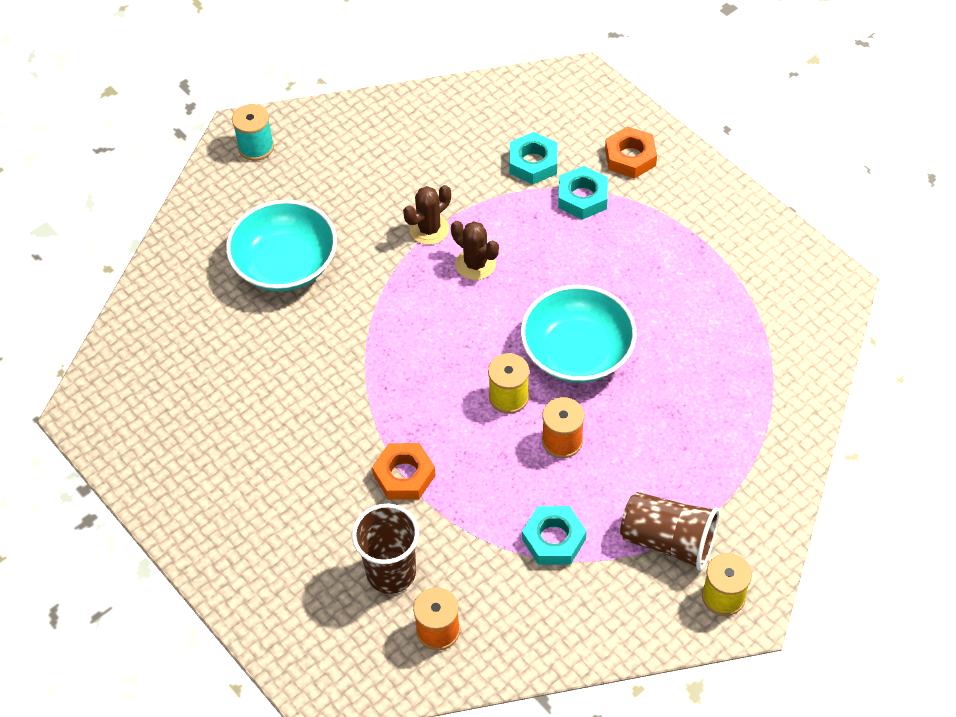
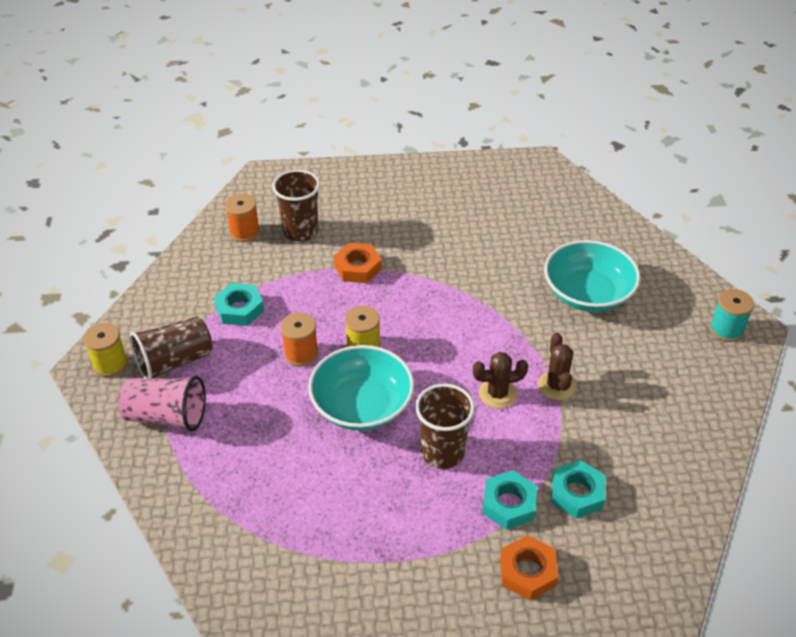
camera: 125 degrees right, 10 degrees down
none -> pink cup [118,376,206,432]
none -> brown cup [415,384,475,469]

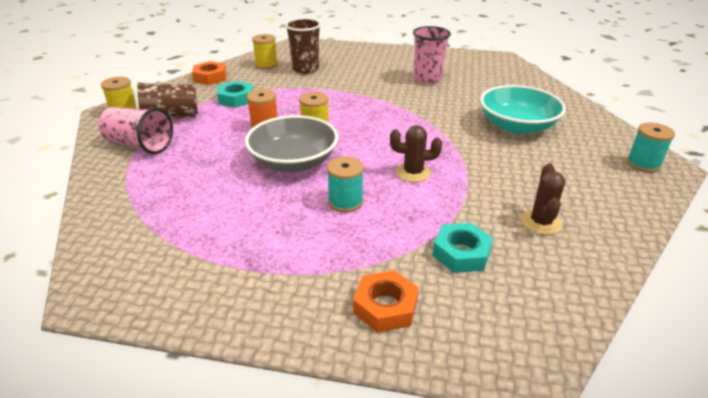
camera: 15 degrees right, 10 degrees down
orange spool [225,194,260,242] -> yellow spool [252,34,278,69]
turquoise bowl [308,345,414,431] -> grey bowl [245,115,338,172]
orange nut [334,243,382,283] -> orange nut moved to [192,61,227,85]
brown cup [415,384,475,469] -> turquoise spool [327,156,364,212]
turquoise nut [482,470,537,530] -> none
brown cactus [538,333,576,400] -> brown cactus moved to [521,163,565,235]
none -> pink cup [413,26,451,84]

